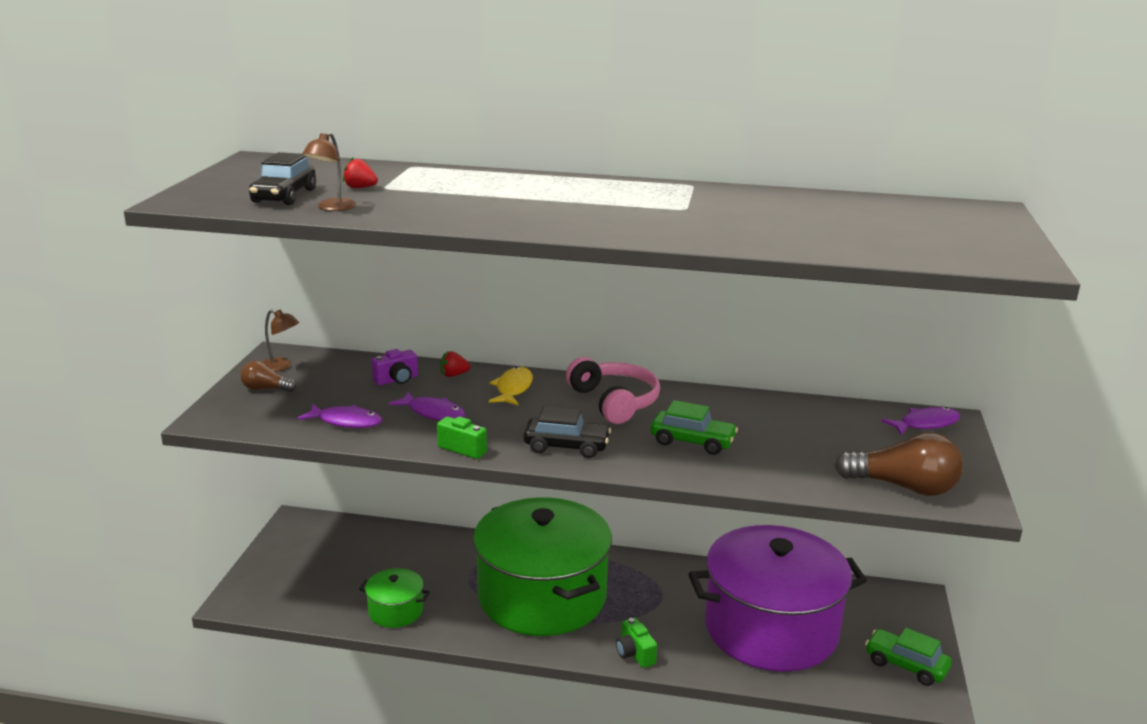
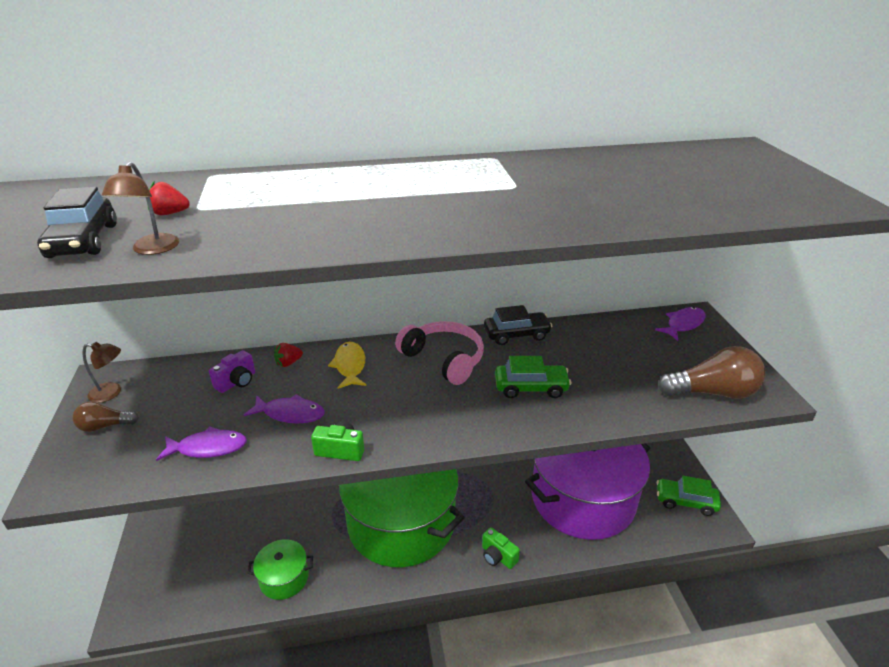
camera: 20 degrees left, 10 degrees up
black car [524,406,611,458] -> black car moved to [484,305,552,345]

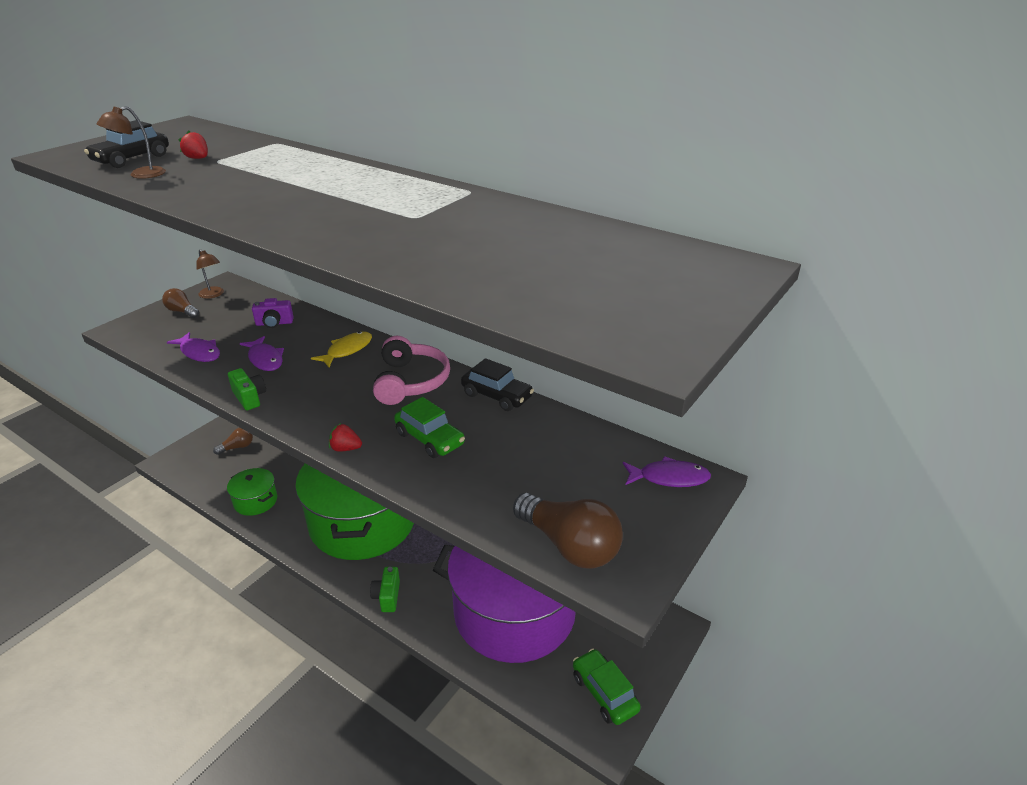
camera: 45 degrees right, 0 degrees up
red strawberry [274,343,303,367] -> red strawberry moved to [329,423,362,452]
none -> brown light bulb [213,428,253,455]

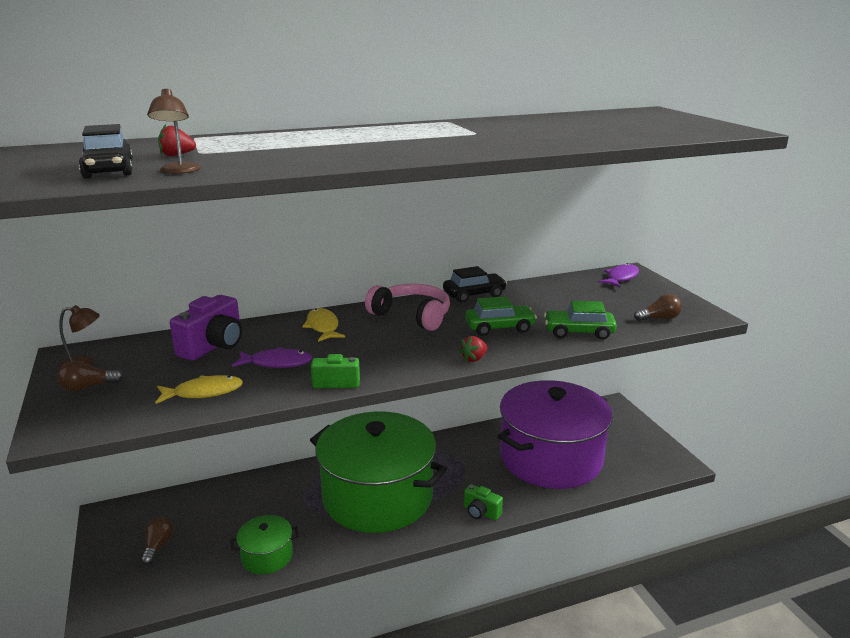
camera: 55 degrees left, 10 degrees down
purple fish [167,332,220,362] -> yellow fish [155,375,243,404]
purple camera [252,298,294,328] -> purple camera [170,295,242,361], size x1.69
brown light bulb [513,493,623,569] -> brown light bulb [634,294,682,321], size x0.54
green car [573,648,641,725] -> green car moved to [544,301,617,340]

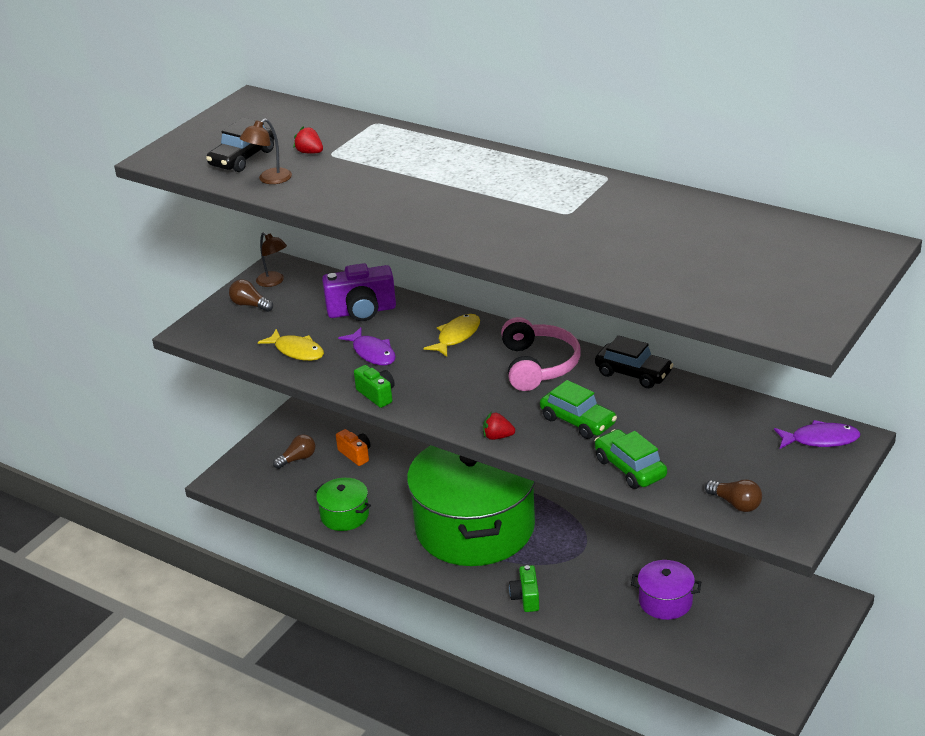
camera: 55 degrees right, 10 degrees up
purple pot [498,380,612,489] -> purple pot [631,560,701,620], size x0.41
none -> orange camera [336,429,371,466]

